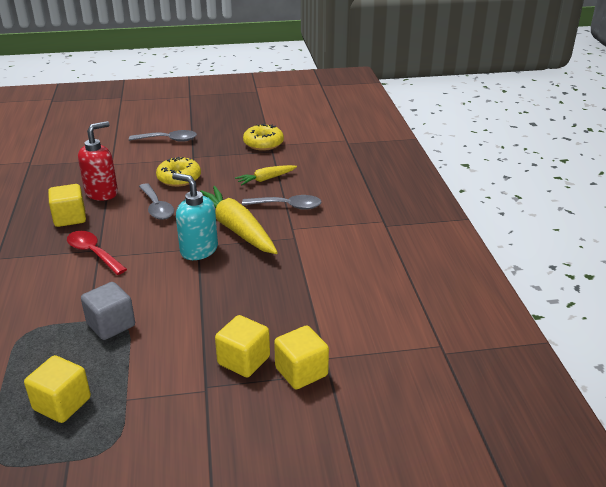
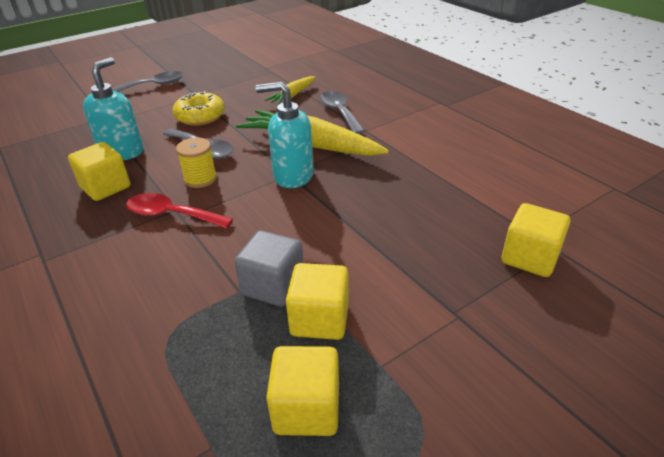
camera: 25 degrees left, 5 degrees up
red soap dispenser [78,121,118,201] -> turquoise soap dispenser [83,57,144,160]
yellow cube [215,315,270,377] -> yellow cube moved to [286,263,349,340]
grey spoon [242,195,322,210] -> grey spoon turned 90 degrees counterclockwise [320,91,365,134]
yellow donut [243,124,284,151] -> none
none -> yellow spool [176,138,217,188]

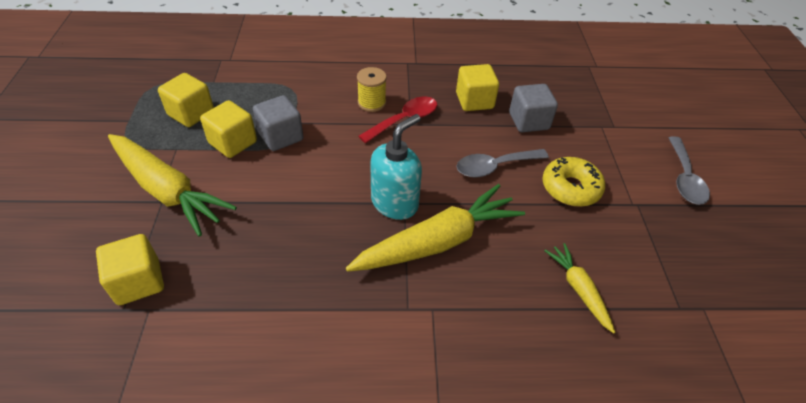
camera: 120 degrees right, 10 degrees up
turquoise soap dispenser [83,57,144,160] -> grey cube [509,84,558,132]
yellow spool [176,138,217,188] -> yellow spool moved to [357,67,387,112]
grey spoon [320,91,365,134] -> none
none -> yellow carrot [108,134,237,237]

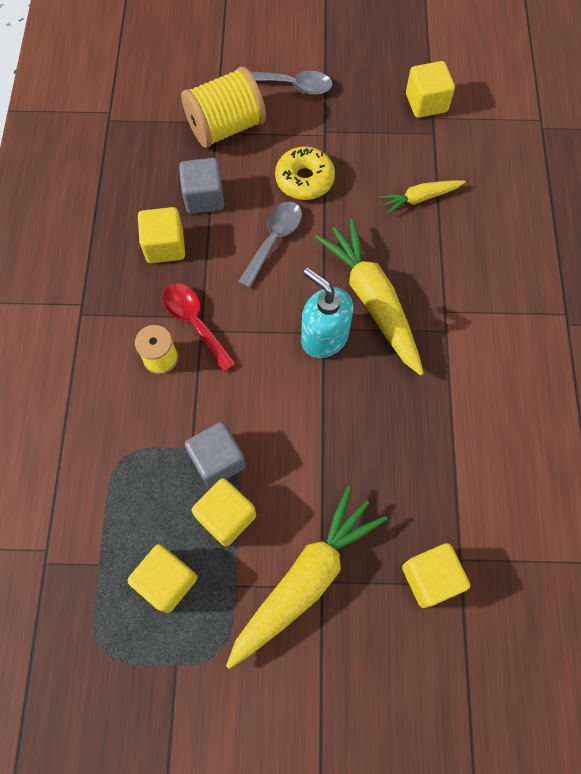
camera: 85 degrees left, 20 degrees up
grey spoon [456,149,549,178] -> grey spoon turned 135 degrees counterclockwise [238,202,302,288]
none -> yellow spool [181,66,266,148]
none -> yellow cube [406,61,455,118]

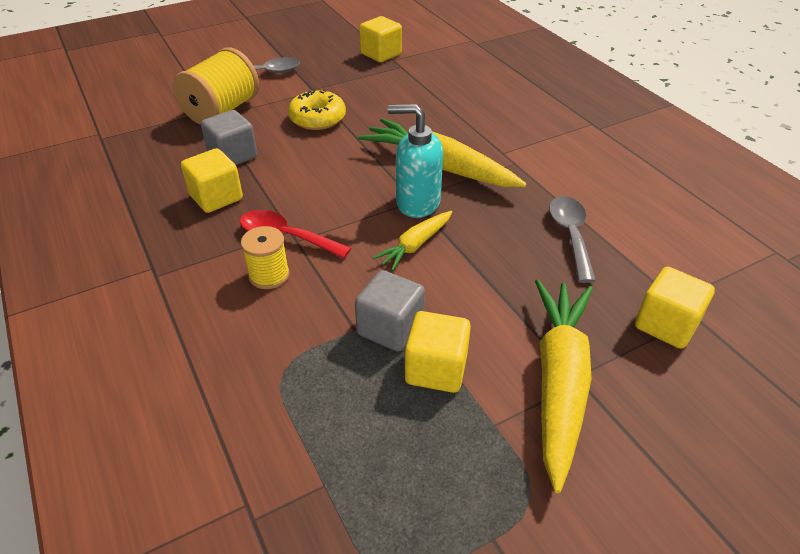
camera: 30 degrees left, 25 degrees down
yellow cube [128,544,197,613] -> none
grey spoon [238,202,302,288] -> grey spoon moved to [549,196,596,283]
yellow carrot [379,180,466,214] -> yellow carrot moved to [373,211,452,271]

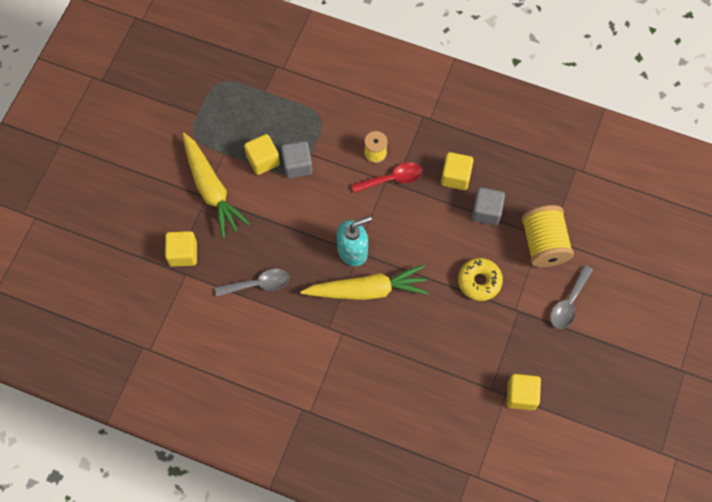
camera: 140 degrees right, 25 degrees up
yellow carrot [373,211,452,271] -> none
grey spoon [549,196,596,283] -> grey spoon turned 60 degrees counterclockwise [215,268,289,297]

